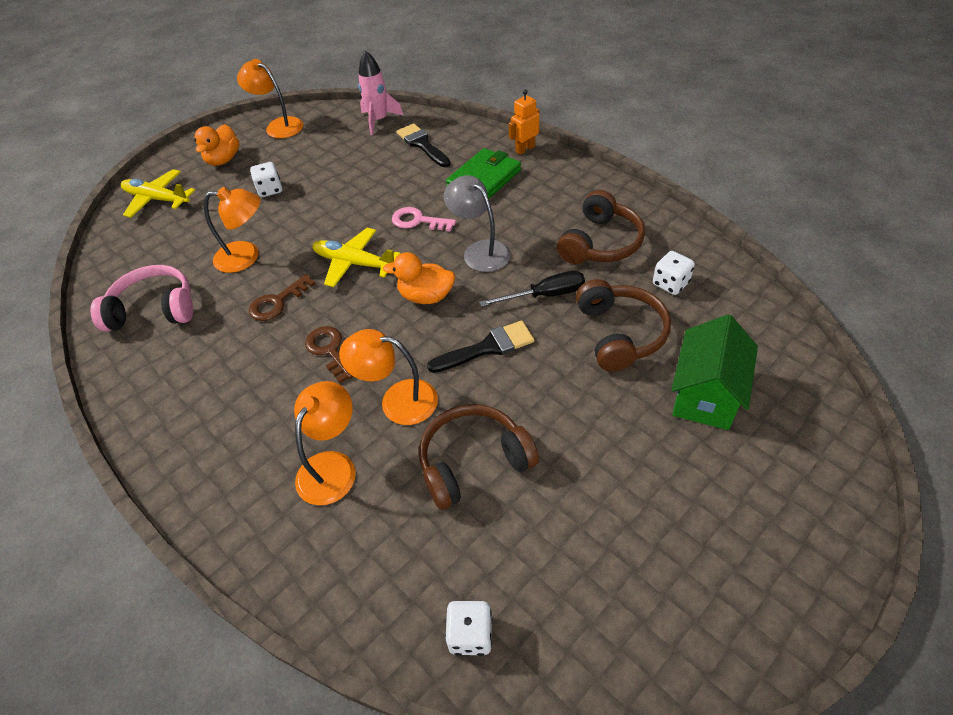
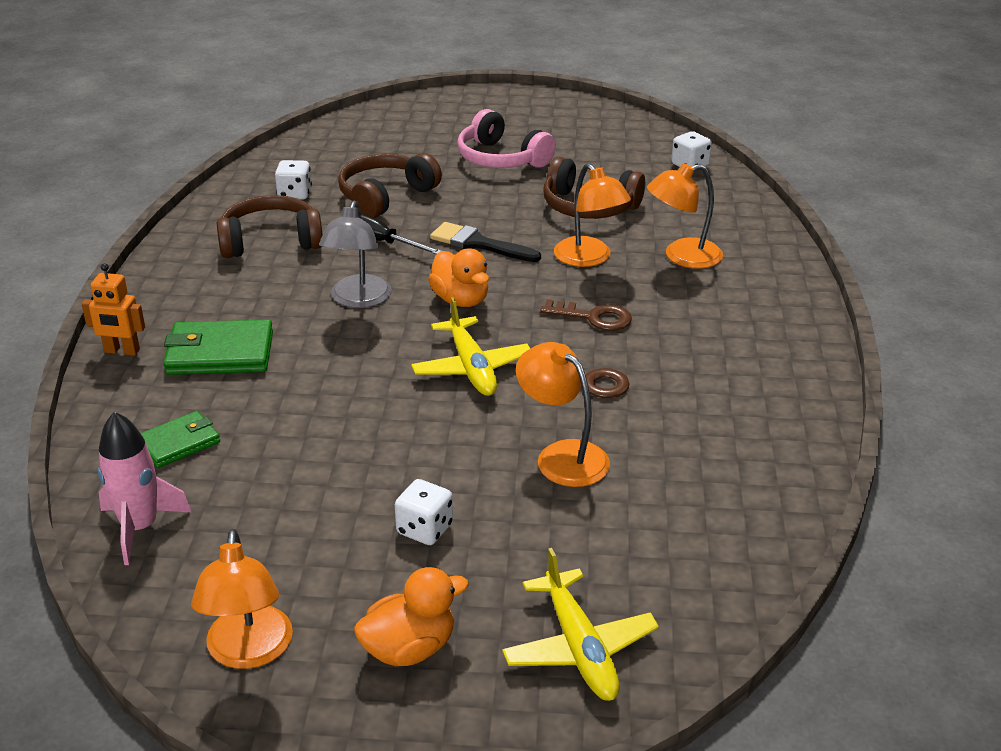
camera: 135 degrees left, 15 degrees down
pink headphones [90,265,193,332] -> pink headphones moved to [457,109,556,168]
brown key [305,326,353,383] -> brown key turned 90 degrees counterclockwise [540,299,632,331]
pink key [392,207,456,232] -> none
black brush [397,124,450,167] -> green wallet [140,411,220,468]
green house [671,314,758,430] -> none

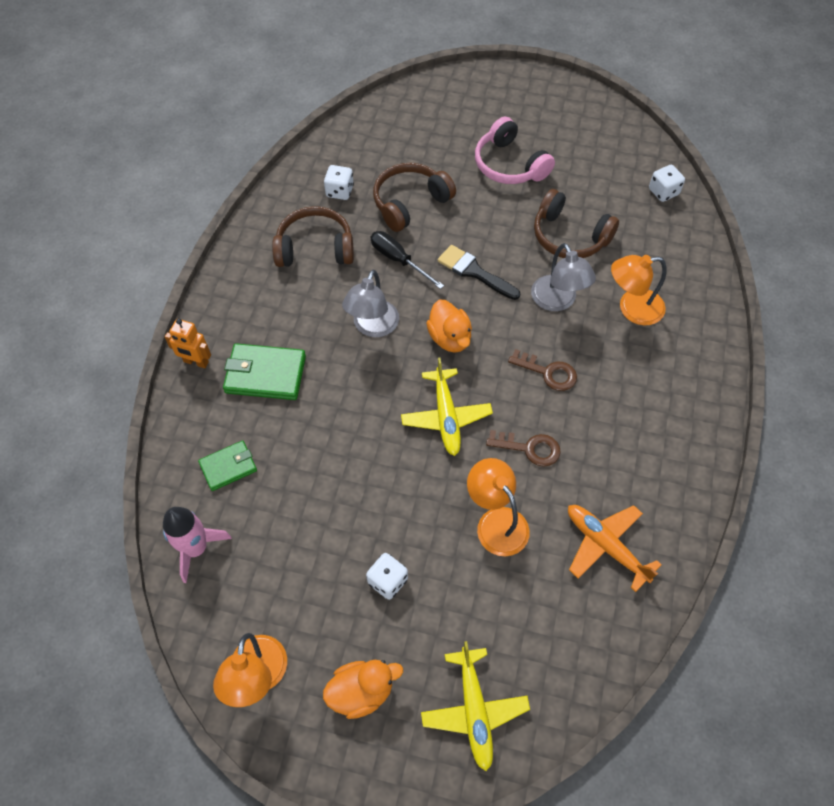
camera: 10 degrees right, 25 degrees up
orange lamp [554,163,631,267] -> grey lamp [531,243,596,311]
none -> orange plane [568,505,662,592]

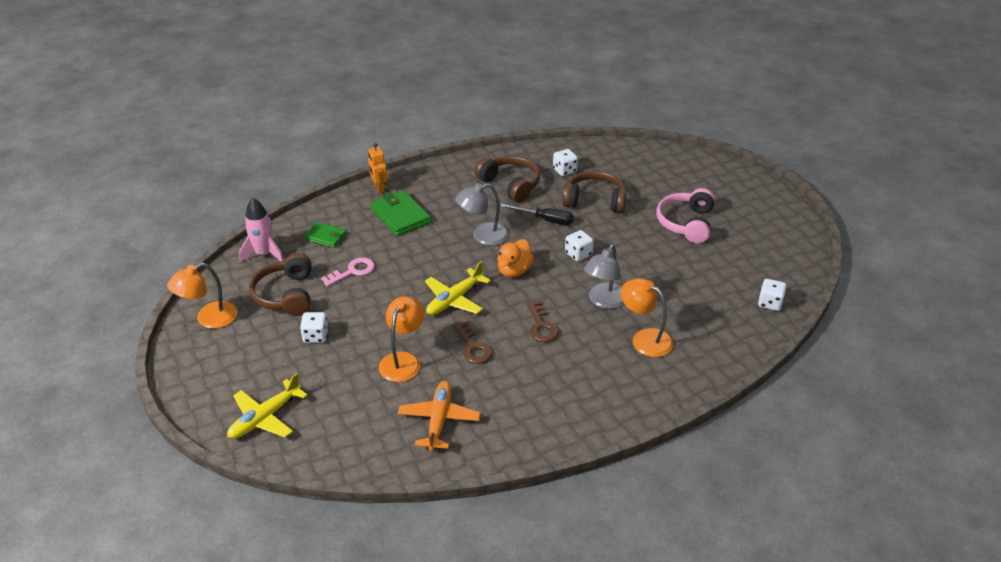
camera: 50 degrees right, 20 degrees down
orange duck [323,660,403,719] -> none
black screwdriver [370,231,444,289] -> black screwdriver turned 105 degrees clockwise [500,204,574,225]
black brush [438,245,520,300] -> white dice [565,230,594,261]
brown headphones [534,189,619,258] -> brown headphones moved to [249,253,311,316]
none -> pink key [321,257,375,287]

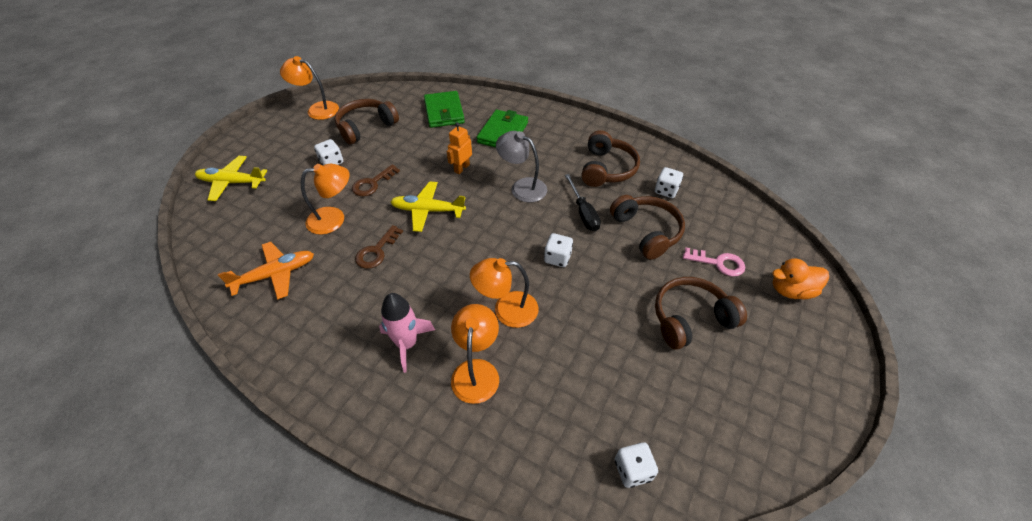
camera: 55 degrees right, 10 degrees up
pink rocket [239,198,284,263] -> pink rocket moved to [379,293,435,373]
green wallet [304,222,347,248] -> green wallet [424,91,465,128], size x1.59
pink key [321,257,375,287] -> pink key moved to [683,247,745,277]
orange robot [368,143,388,194] -> orange robot moved to [447,123,472,174]
orange duck [497,239,534,277] -> orange duck moved to [772,258,829,299]
brown key [527,301,559,342] -> brown key moved to [352,164,400,196]
grey lamp [584,244,624,309] -> orange lamp [470,258,538,328]
pink headphones [656,188,715,243] -> brown headphones [655,277,747,350]

